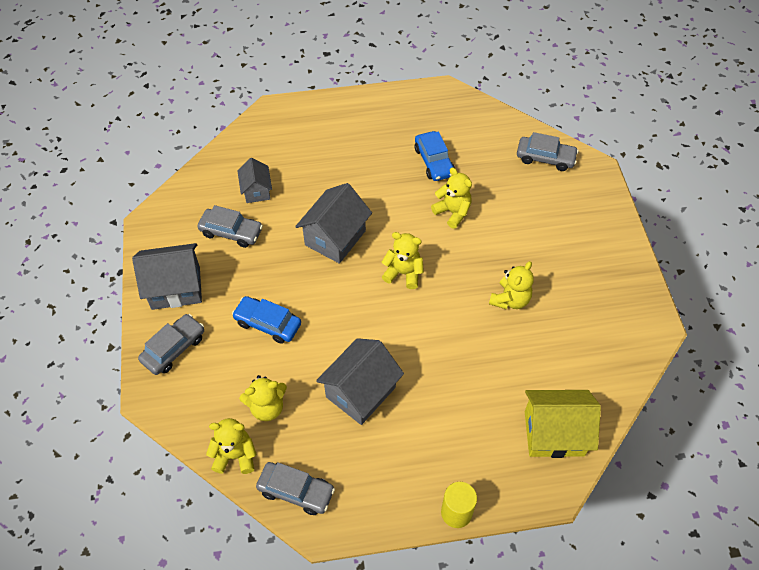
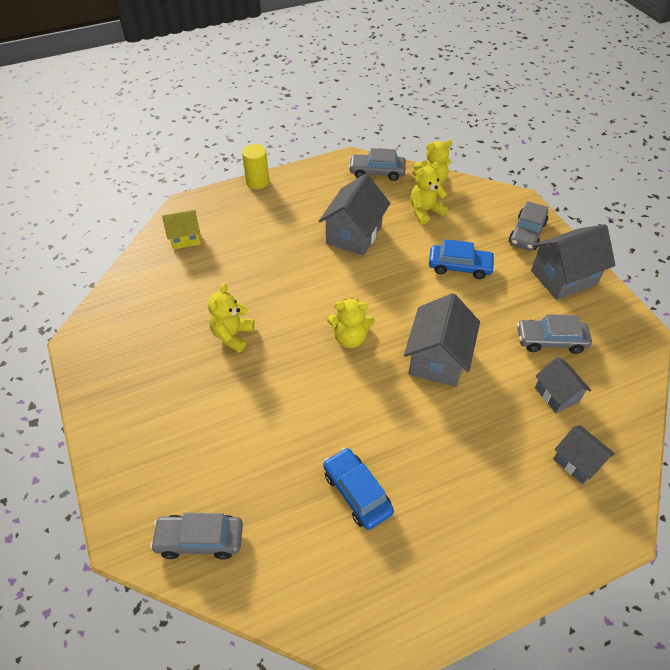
camera: 165 degrees right, 5 degrees down
yellow teddy bear [431,168,472,229] -> none
yellow house [525,390,601,458] -> yellow house [162,210,201,250], size x0.59
none -> grey house [553,425,615,484]

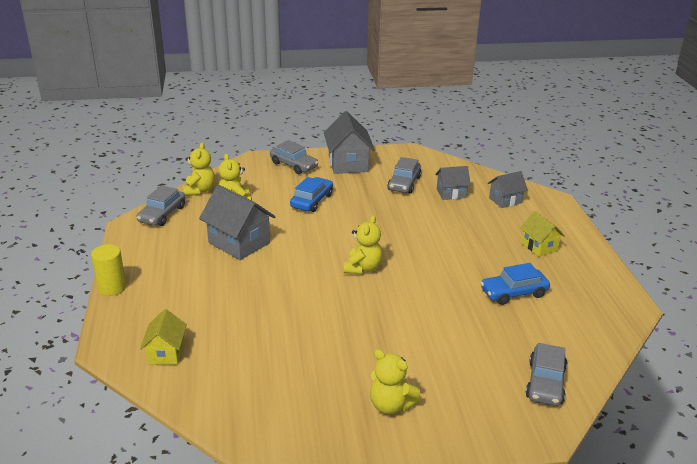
camera: 75 degrees left, 20 degrees down
yellow teddy bear [208,283,255,353] -> yellow teddy bear moved to [370,349,421,415]
grey house [404,293,480,387] -> none
none -> yellow house [520,211,565,257]

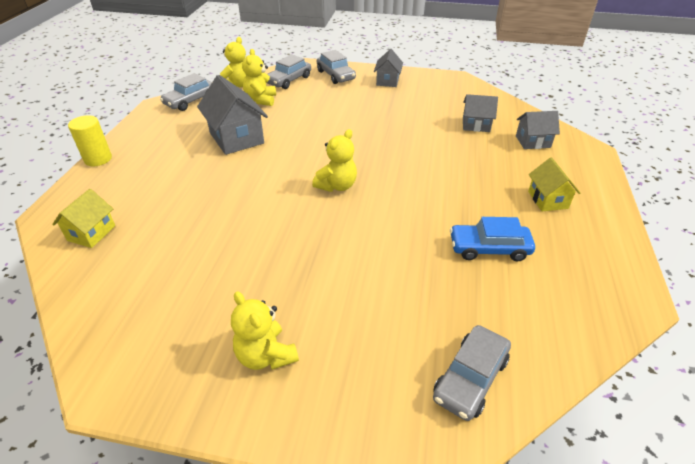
camera: 20 degrees right, 10 degrees up
blue car [290,177,333,212] -> none
grey house [324,111,375,174] -> grey house [374,49,403,87], size x0.59
grey car [387,157,421,194] -> grey car moved to [267,54,311,89]

